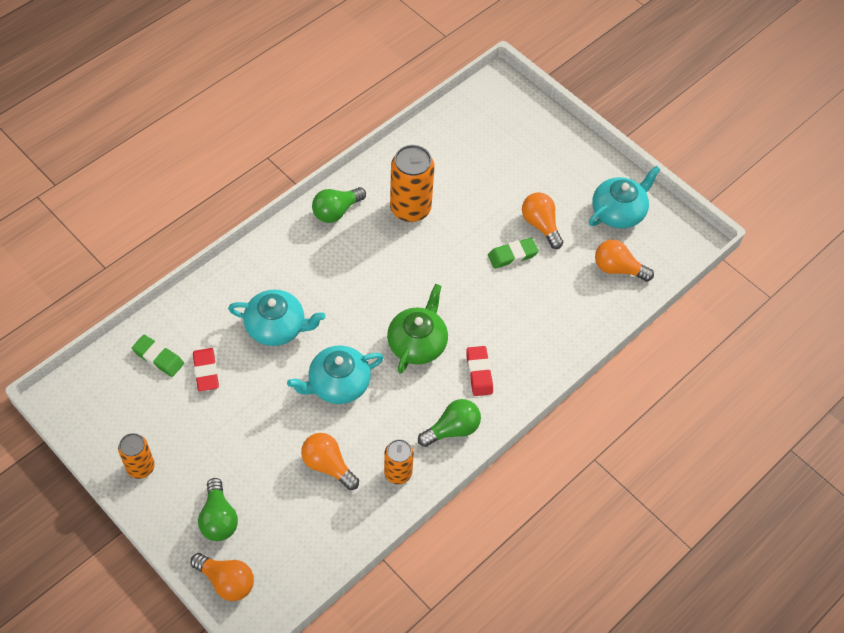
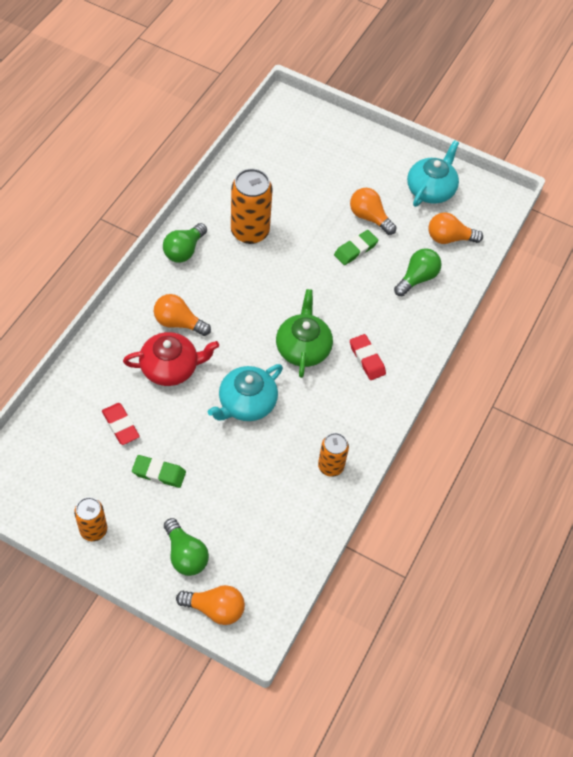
camera: 20 degrees left, 0 degrees up
green eraser [132,335,184,377] -> green eraser moved to [132,455,186,488]
turquoise teapot [228,290,326,346] -> red teapot [123,332,219,386]
orange light bulb [301,433,359,490] -> orange light bulb moved to [154,294,211,336]
green light bulb [418,399,481,447] -> green light bulb moved to [394,248,442,296]

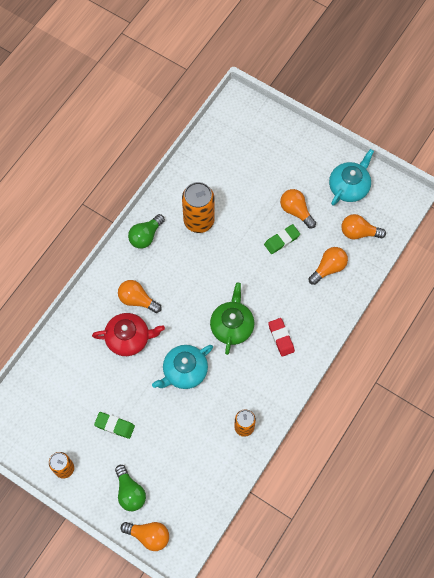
camera: 10 degrees right, 10 degrees up
red eraser [102,403,140,445] -> none
green light bulb [394,248,442,296] -> orange light bulb [309,247,348,285]

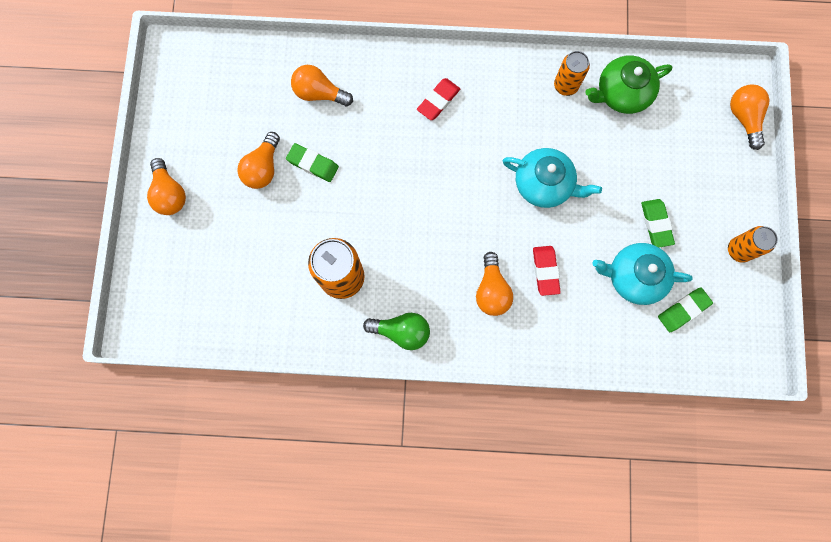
camera: 120 degrees left, 10 degrees up
red teapot [92,313,165,356] -> red eraser [533,246,561,296]
green light bulb [115,465,146,511] -> none
green teapot [210,282,254,355] -> green teapot moved to [585,55,673,114]
turquoise teapot [329,149,374,206] -> turquoise teapot moved to [592,243,693,305]
orange light bulb [342,214,386,239] -> orange light bulb moved to [147,158,186,215]
none -> green eraser [658,287,713,332]

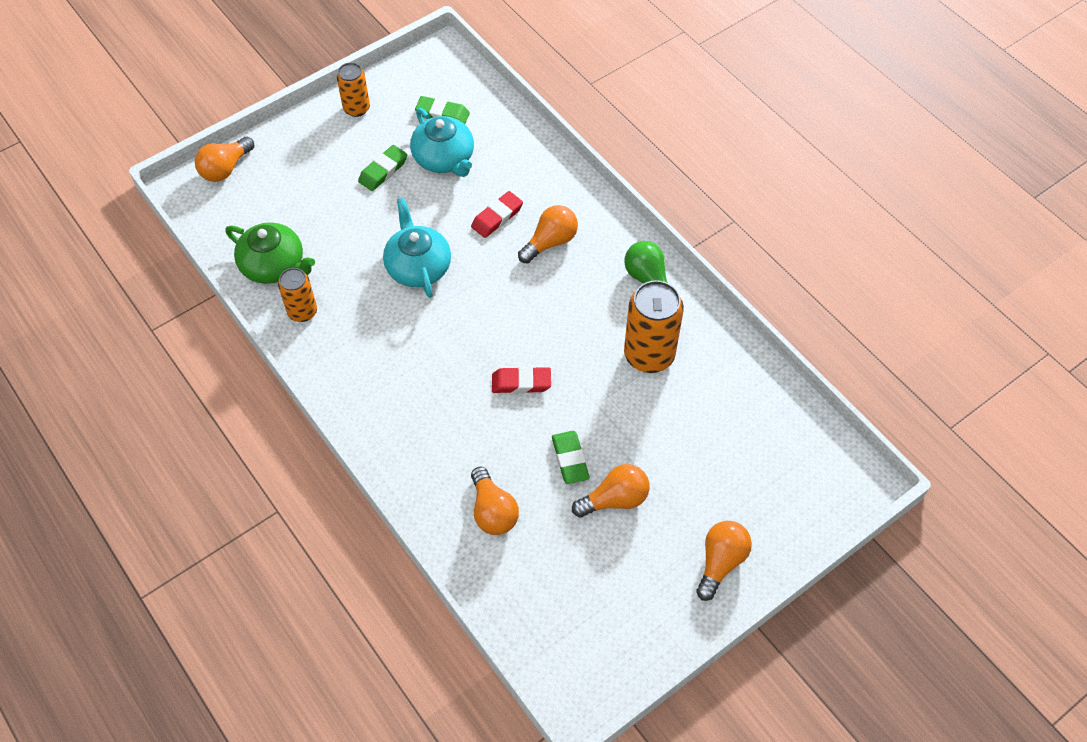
camera: 130 degrees left, 20 degrees down
red eraser [417,78,460,120] -> red eraser moved to [492,366,551,394]

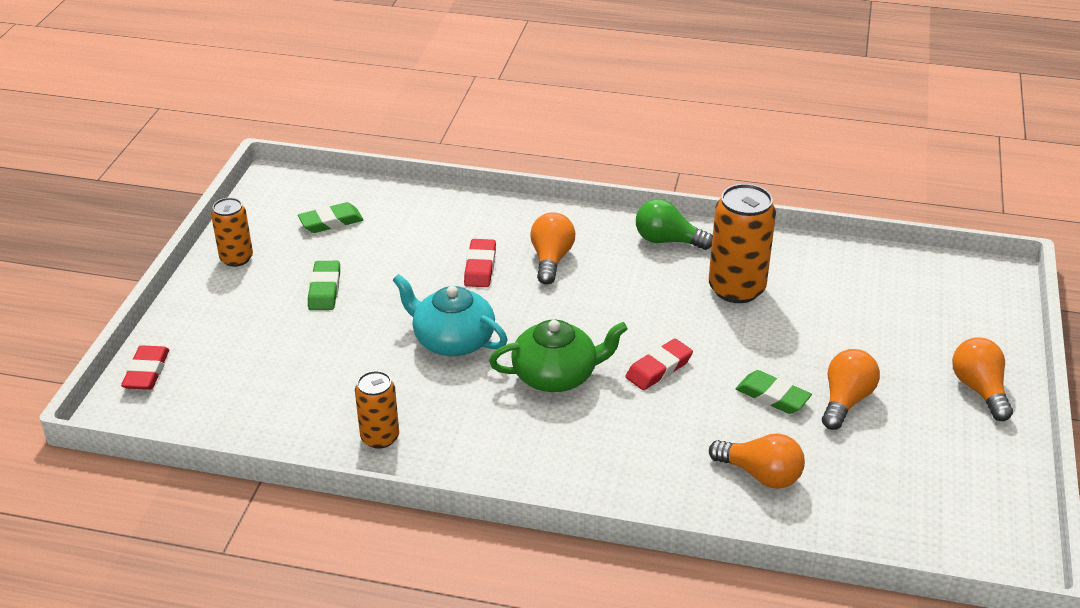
camera: 40 degrees left, 20 degrees down
orange light bulb [195,137,254,182] -> red eraser [121,345,169,390]
green teapot [225,222,315,284] -> green teapot moved to [489,320,628,392]
turquoise teapot [410,108,474,177] -> none

